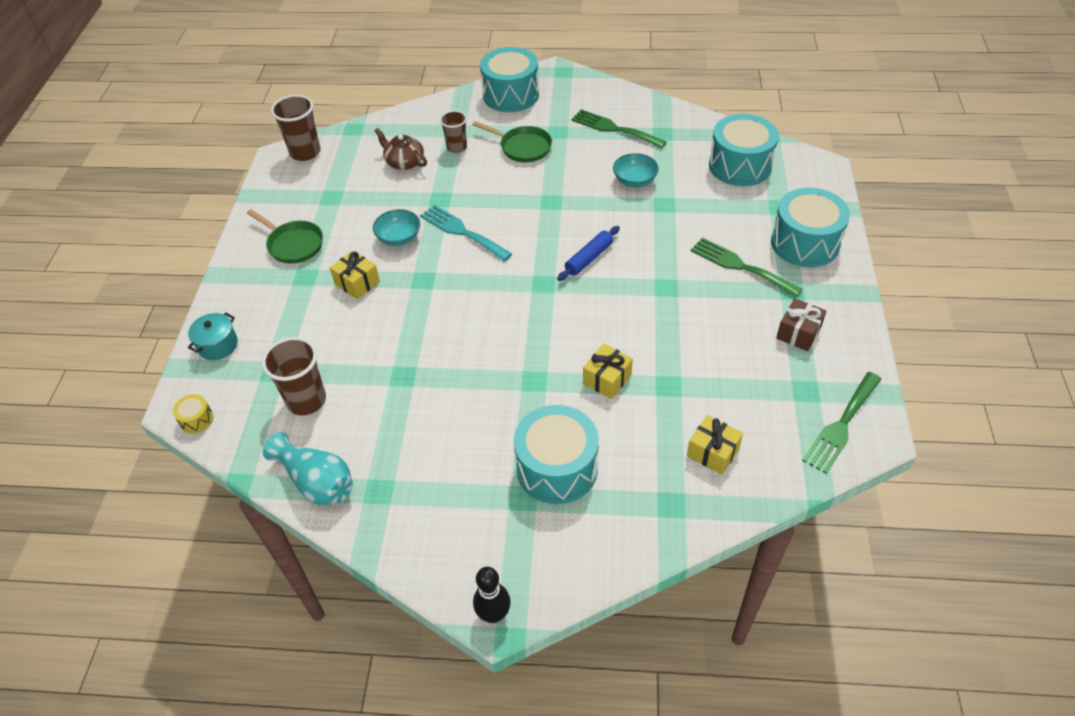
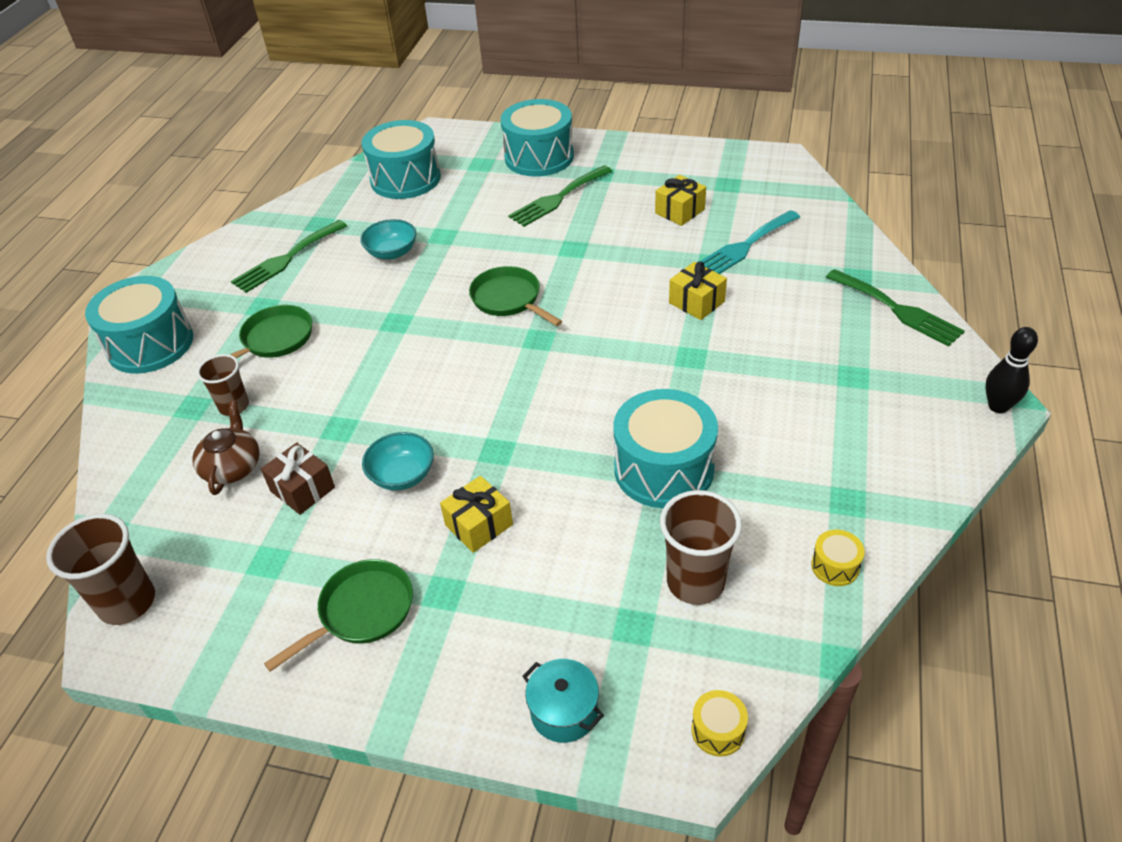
camera: 80 degrees left, 5 degrees down
turquoise vase [263,432,353,505] -> yellow drum [811,530,865,586]
brown teapot [375,128,427,170] -> brown teapot turned 135 degrees clockwise [192,401,260,495]
turquoise fork [420,205,512,261] -> turquoise fork moved to [699,210,800,274]
turquoise drum [514,405,599,504] -> turquoise drum moved to [613,389,718,508]
blue rolling pin [557,226,620,281] -> green pan [469,266,562,326]
yellow gift [687,415,743,475] -> yellow gift moved to [655,175,706,226]
brown gift [776,298,826,351] -> brown gift moved to [261,442,335,515]
green fork [802,372,881,474] -> green fork moved to [826,269,965,347]

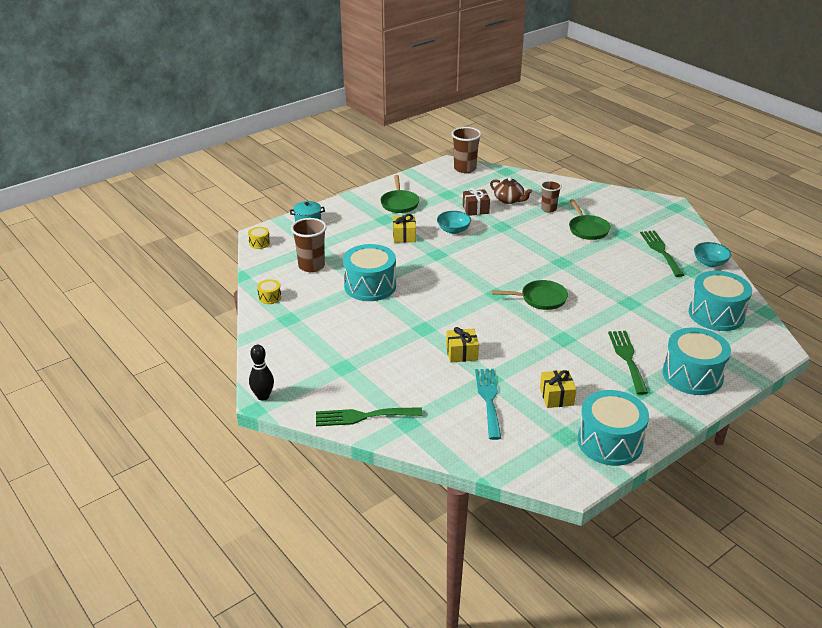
camera: 125 degrees right, 10 degrees down
turquoise drum [85,276,193,374] -> turquoise drum moved to [578,390,649,466]
turquoise bowl [360,219,417,260] -> turquoise bowl moved to [694,242,731,267]

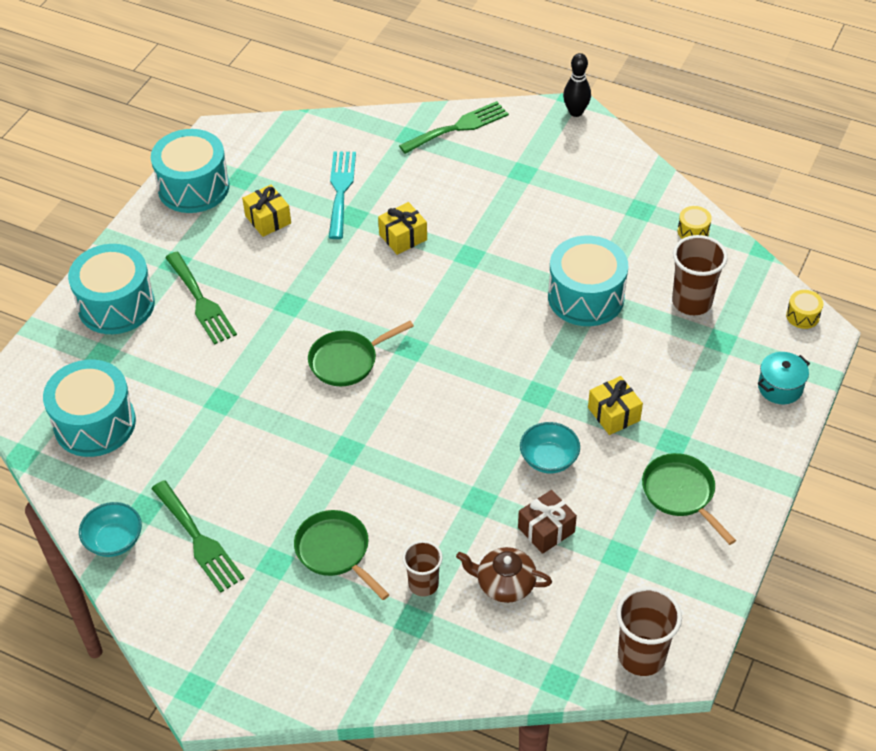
camera: 155 degrees right, 15 degrees up
turquoise fork [475,369,501,440] -> turquoise fork turned 150 degrees counterclockwise [328,152,356,239]

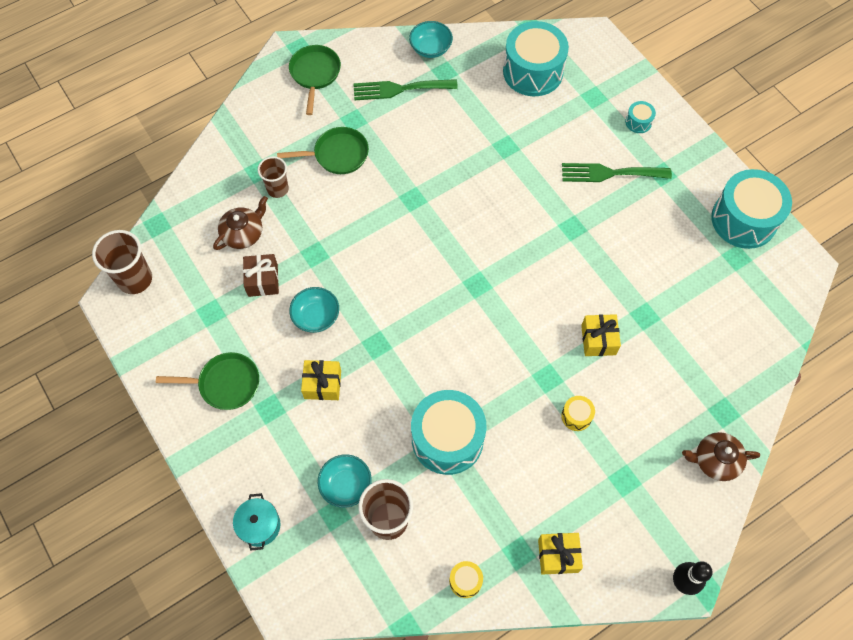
camera: 120 degrees right, 15 degrees up
turquoise drum [68,244,155,334] -> turquoise drum [625,101,656,133], size x0.43
yellow gift [242,185,291,237] -> yellow gift moved to [538,533,583,575]
green pan [308,321,414,386] -> green pan moved to [289,45,341,115]
turquoise fork [328,152,356,239] -> none
green fork [399,101,509,154] -> brown teapot [682,432,760,481]
yellow drum [786,290,824,329] -> yellow drum moved to [561,396,595,431]
none -> turquoise bowl [318,454,372,508]

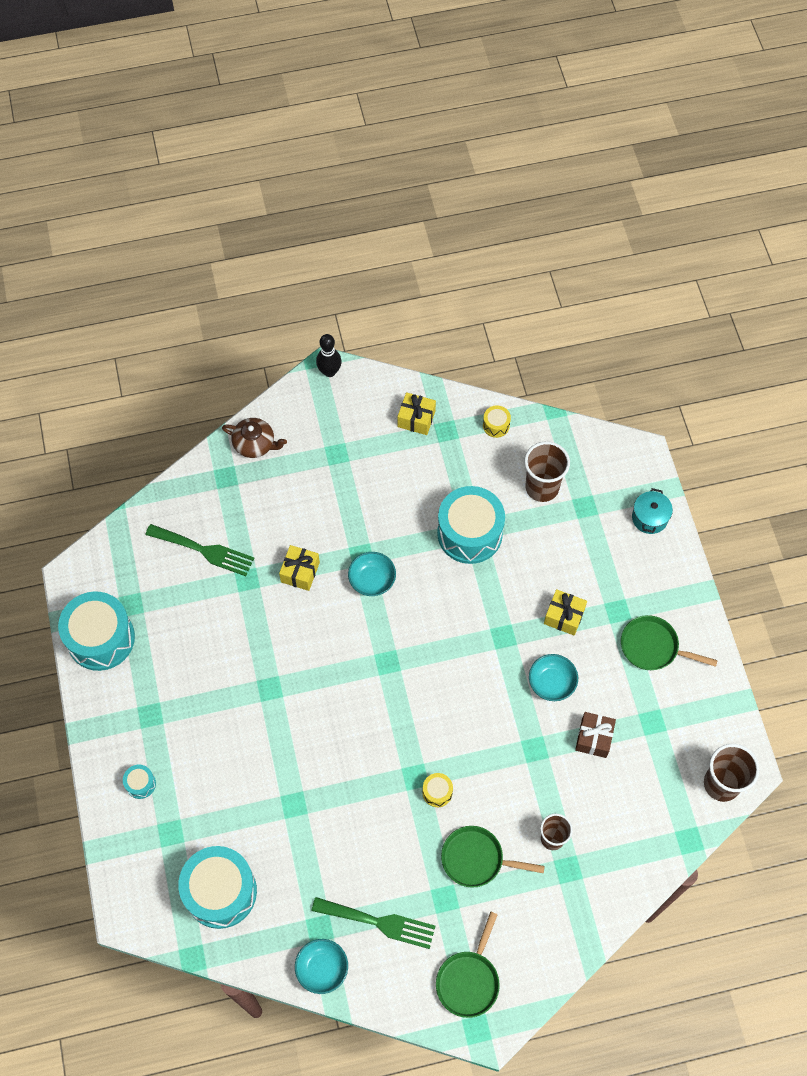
camera: 160 degrees left, 0 degrees up
brown teapot [213,196,268,250] -> none
turquoise bowl [318,454,372,508] -> turquoise bowl moved to [348,552,396,596]
yellow drum [561,396,595,431] -> yellow drum moved to [423,773,453,807]
green fork [562,163,672,182] -> green fork moved to [145,524,254,576]

